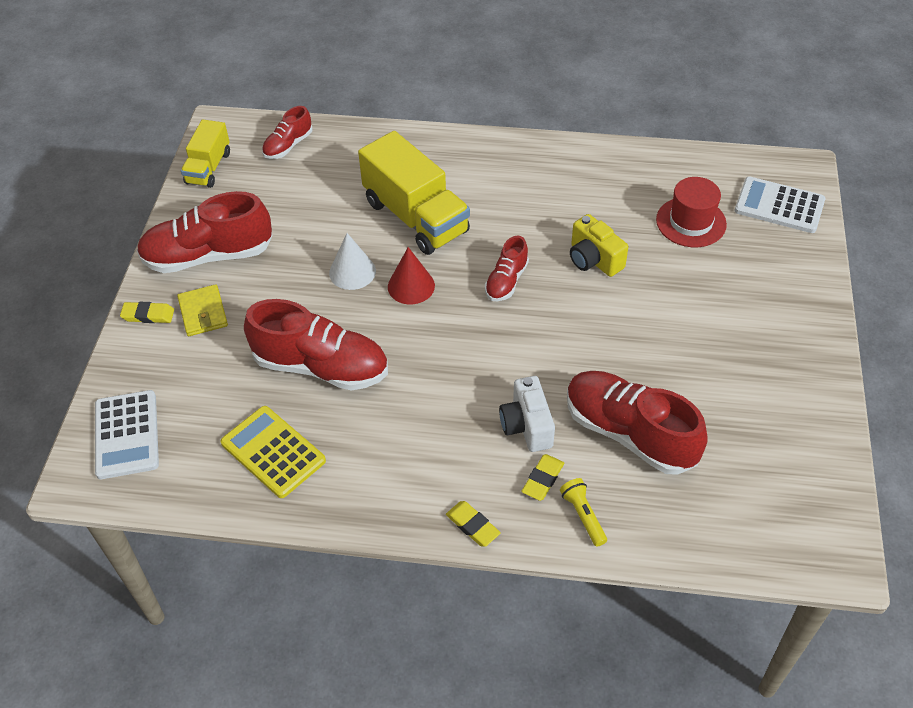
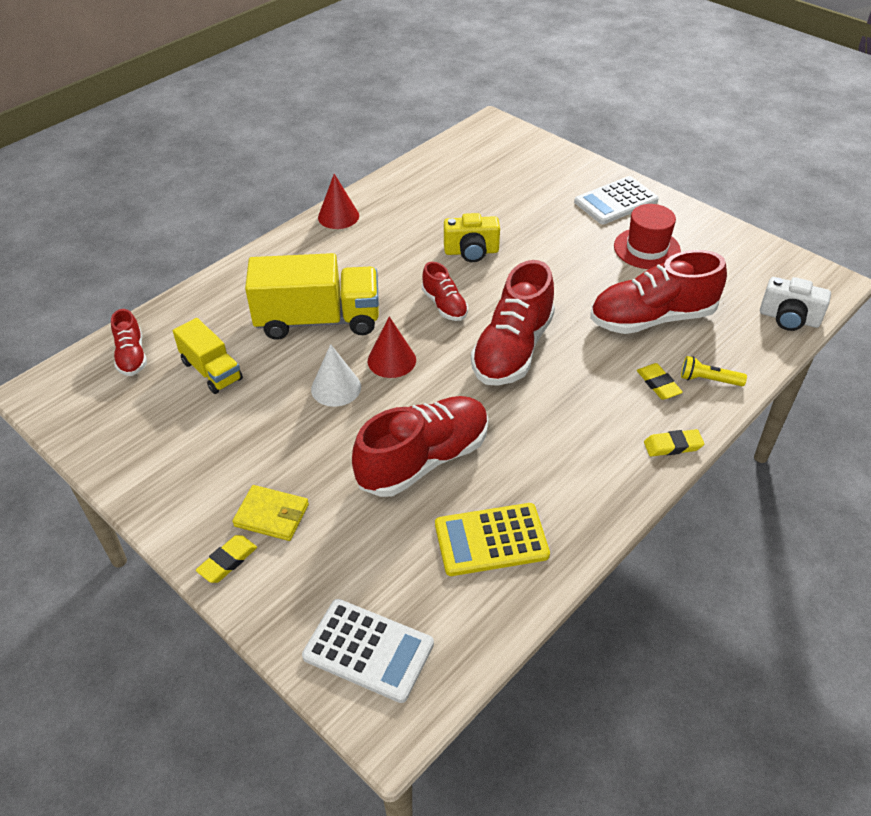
camera: 55 degrees left, 5 degrees down
red shoe [136,191,273,273] -> red shoe moved to [471,260,555,386]
yellow truck [181,120,230,188] -> yellow truck moved to [173,318,243,394]
white camera [499,376,555,452] -> white camera moved to [760,277,831,331]
red hat [656,177,727,247] -> red hat moved to [614,204,681,269]
white calculator [735,176,826,233] -> white calculator moved to [574,176,659,224]
none -> red cone [318,174,359,229]

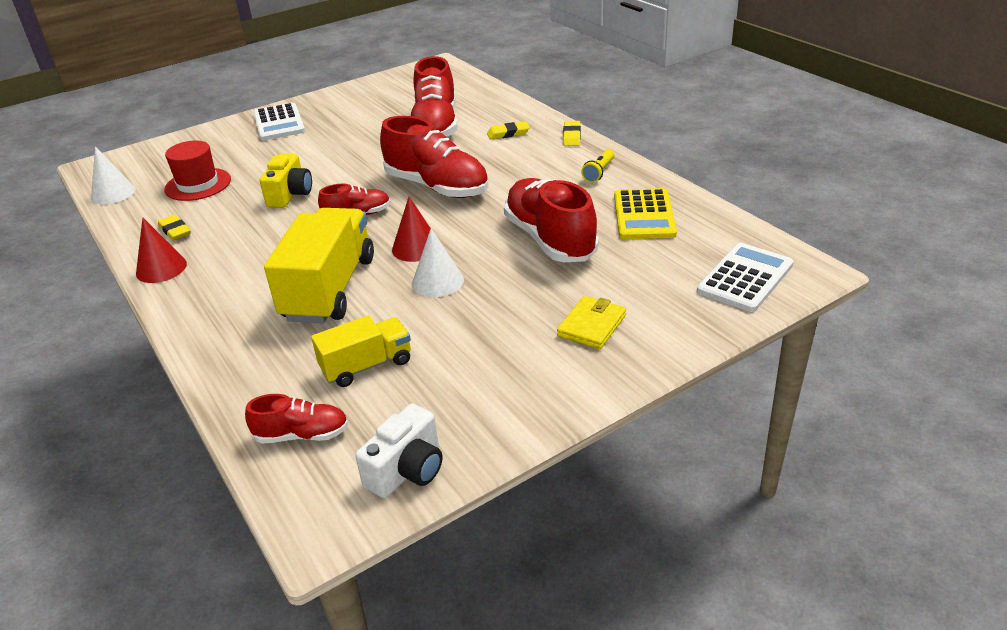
camera: 75 degrees left, 10 degrees down
yellow eraser [196,535,257,583] -> yellow eraser moved to [158,215,191,241]
red hat [614,204,681,269] -> red hat moved to [164,140,231,201]
yellow flashlight [681,356,747,386] -> yellow flashlight moved to [581,149,614,183]
white camera [760,277,831,331] -> white camera moved to [355,404,443,498]
none -> white cone [91,147,135,204]

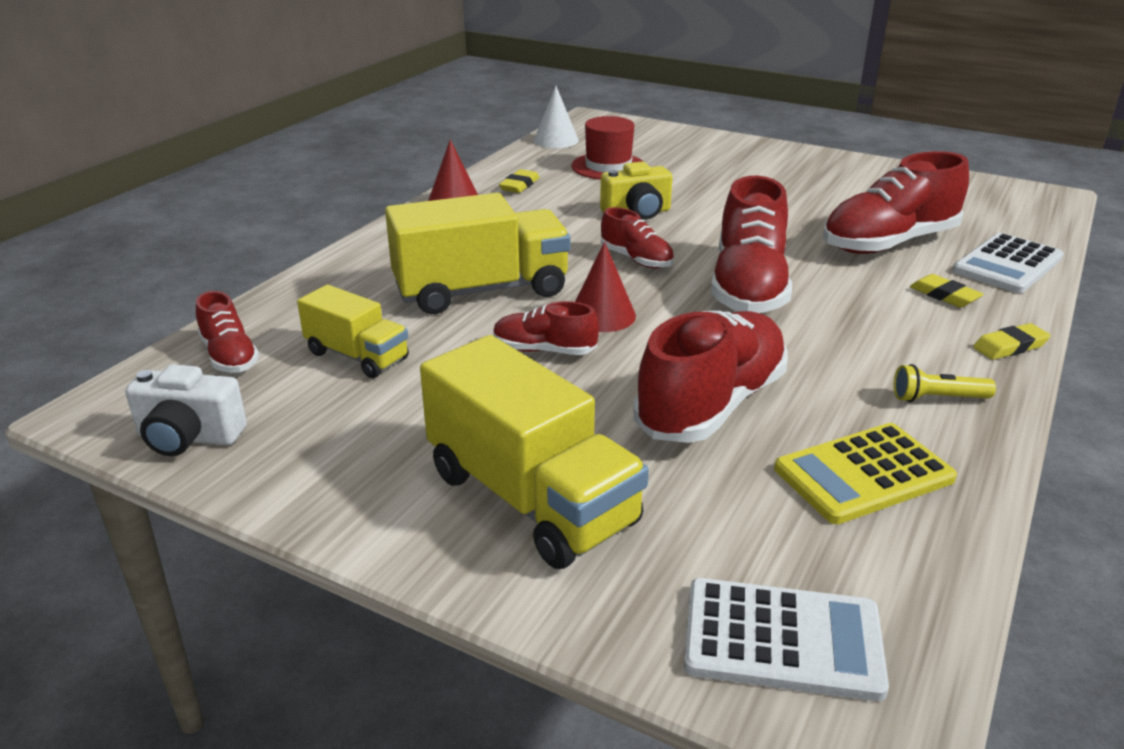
camera: 60 degrees right, 5 degrees down
white calculator [253,103,305,141] -> white calculator moved to [953,233,1064,293]
white cone [412,228,464,297] -> red shoe [493,301,599,355]
yellow wallet [557,296,626,349] -> yellow truck [420,335,649,569]

